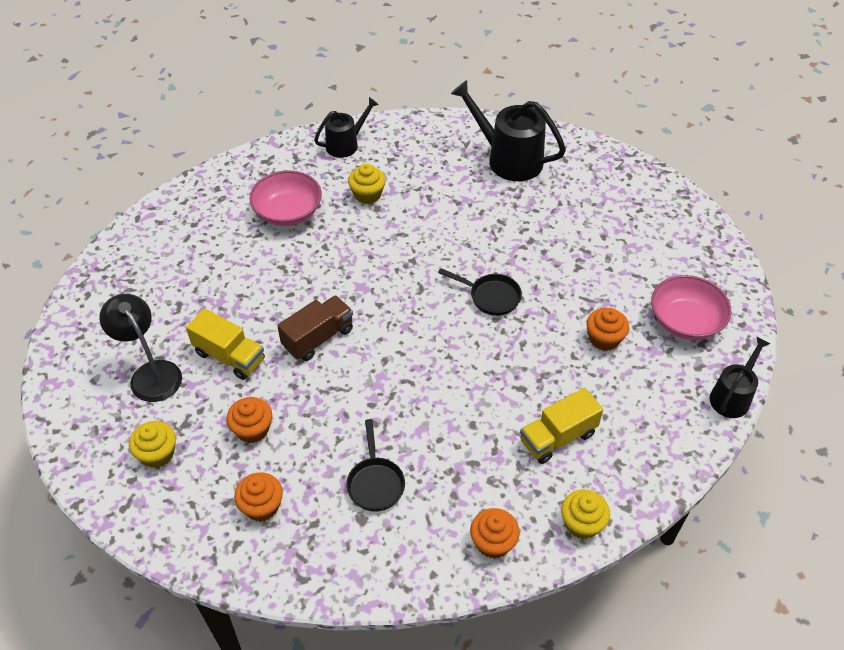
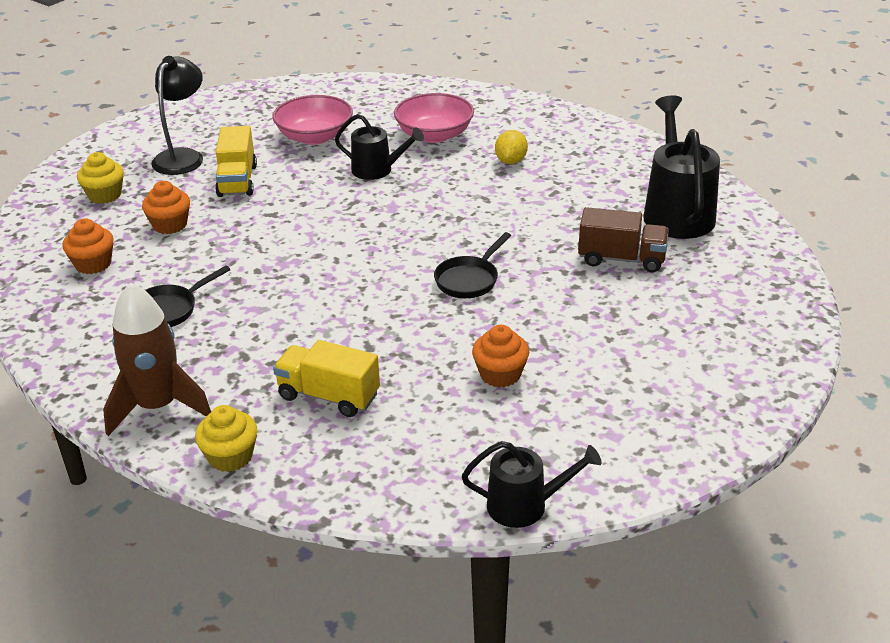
camera: 55 degrees right, 15 degrees down
brown truck [277,295,353,361] -> brown truck moved to [578,207,669,272]
black watering can [314,97,379,158] -> black watering can moved to [335,114,424,180]
yellow cupcake [348,163,386,204] -> yellow lemon [495,130,528,164]
black pan [438,268,522,316] -> black pan turned 45 degrees clockwise [434,232,511,298]
orange cupcake [470,508,520,558] -> brown rocket [103,283,211,436]
pink bowl [651,275,732,340] -> pink bowl moved to [273,95,353,145]

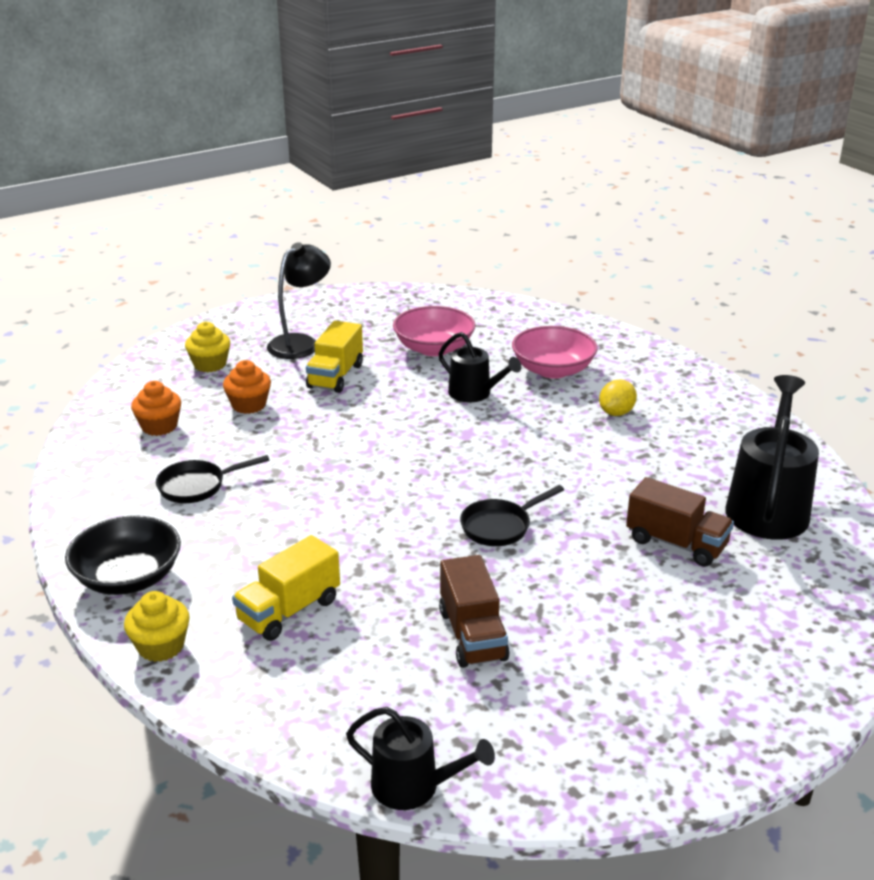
camera: 20 degrees right, 5 degrees down
brown rocket [103,283,211,436] -> black bowl [65,515,181,595]
yellow truck [273,340,380,417] -> yellow truck turned 90 degrees counterclockwise [232,535,340,641]
orange cupcake [472,325,529,387] -> brown truck [439,555,510,668]

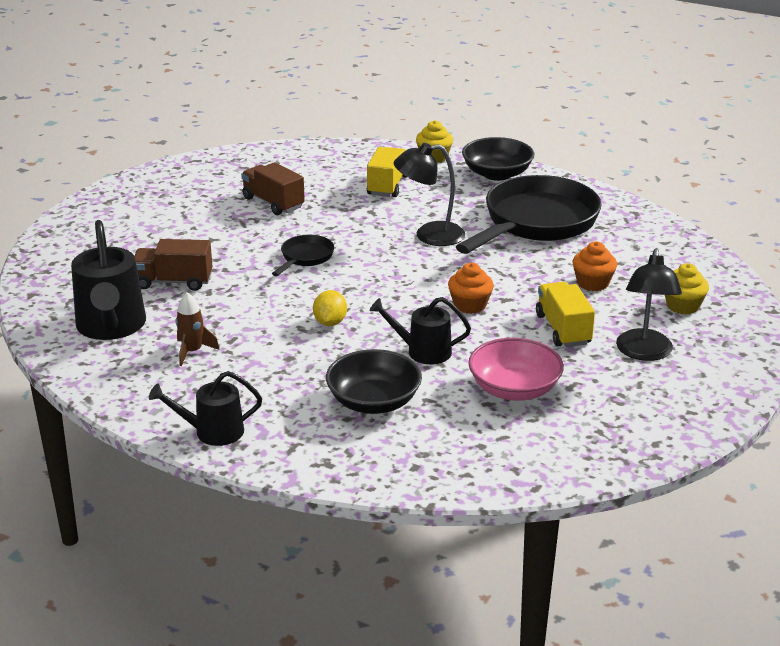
camera: 150 degrees right, 0 degrees up
orange cupcake [131,381,181,436] -> orange cupcake moved to [448,263,494,314]
black pan [156,455,270,503] -> black pan [456,175,602,254], size x2.26
black watering can [346,707,495,810] -> black watering can moved to [149,371,262,446]
pink bowl [512,326,598,379] -> black bowl [326,349,422,414]
yellow lemon [599,379,637,416] -> yellow lemon moved to [313,290,347,326]
none -> brown rocket [176,292,219,366]
none -> black lamp [393,143,465,246]

